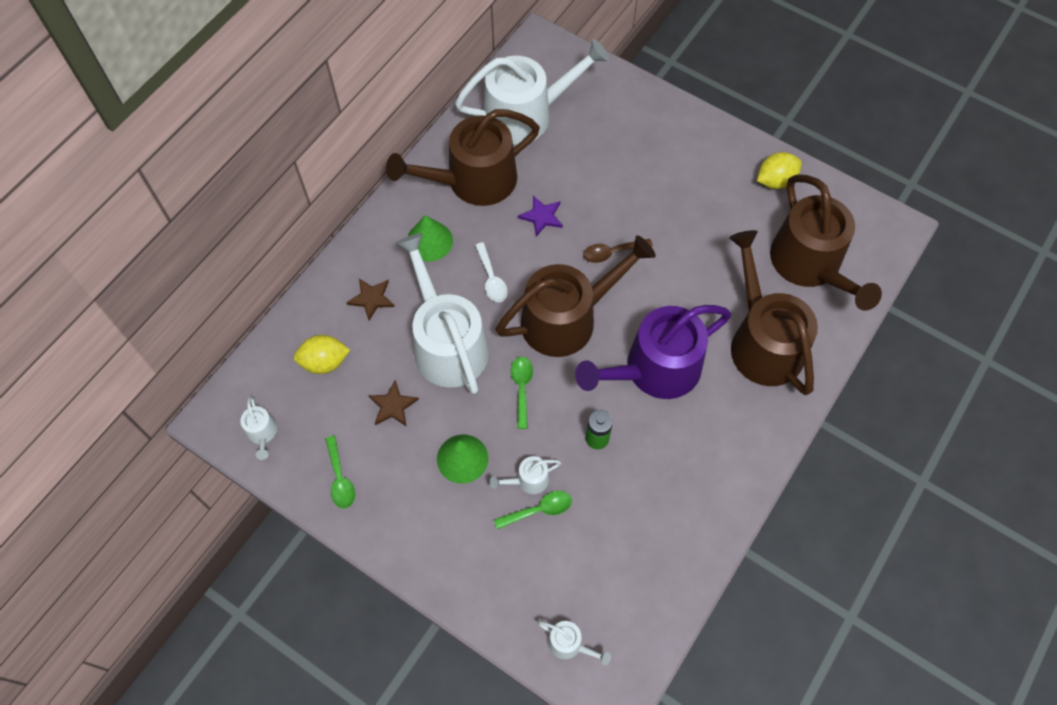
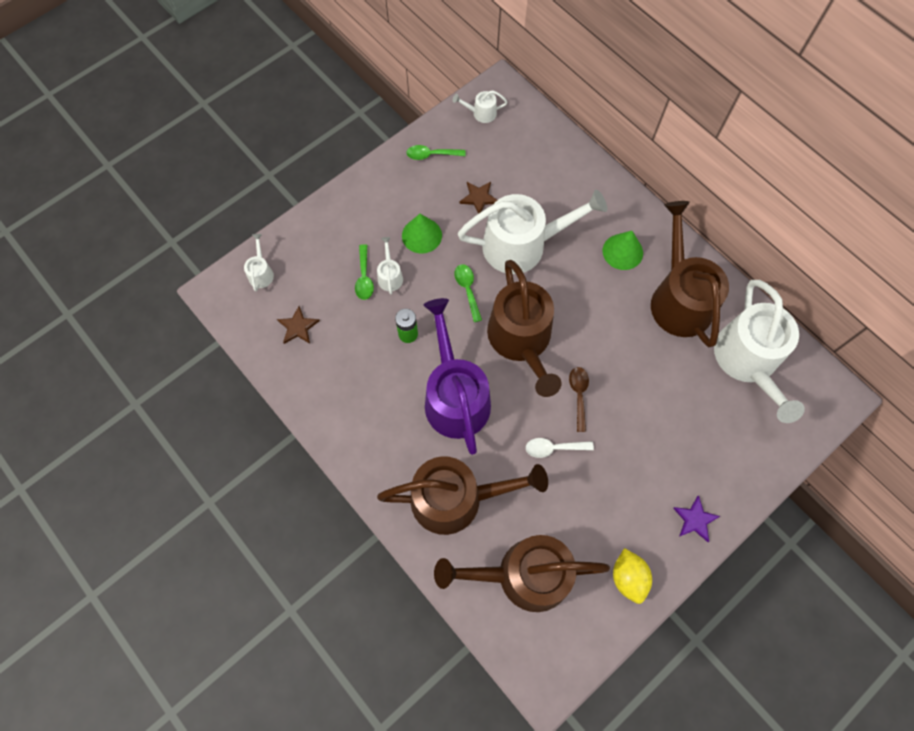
camera: 105 degrees right, 5 degrees up
yellow lemon [294,335,350,374] -> none
brown star [346,279,395,321] -> brown star moved to [277,306,320,344]
white spoon [475,242,508,302] -> white spoon moved to [526,438,594,458]
green spoon [511,357,533,429] -> green spoon turned 120 degrees counterclockwise [454,264,482,322]
purple star [518,196,563,237] -> purple star moved to [673,495,720,542]
white watering can [537,621,611,666] -> white watering can turned 135 degrees clockwise [244,234,274,292]

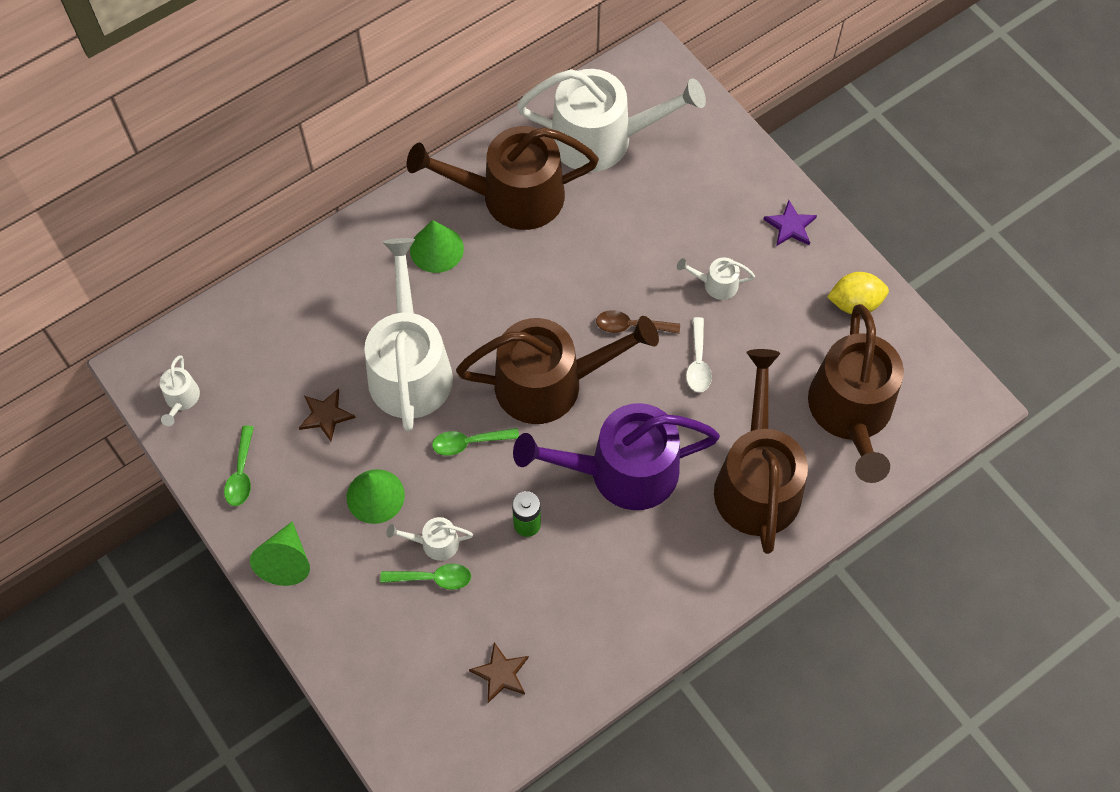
camera: 85 degrees left, 5 degrees down
white watering can [244,234,274,292] -> white watering can moved to [677,257,755,300]
none -> green cone [250,521,310,586]

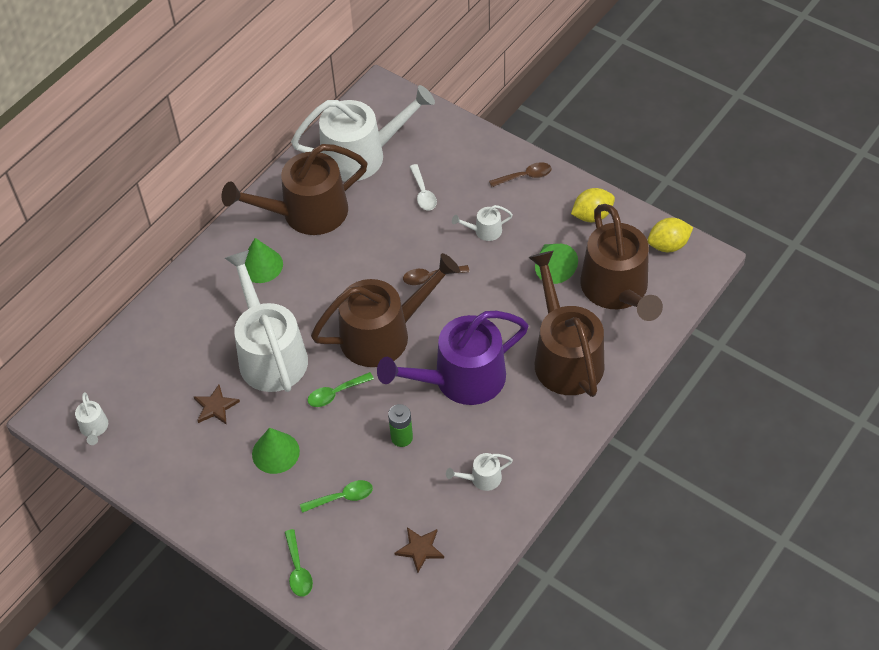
camera: 15 degrees left, 10 degrees down
green spoon [224,425,254,506] -> green spoon moved to [285,529,313,597]
green cone [250,521,310,586] -> green cone moved to [535,244,578,284]
white watering can [387,517,473,561] -> white watering can moved to [446,453,513,491]
white spoon [686,317,712,392] -> white spoon moved to [409,164,437,211]
purple star [763,200,817,246] -> brown spoon [489,162,552,187]
none -> yellow lemon [648,218,693,252]

